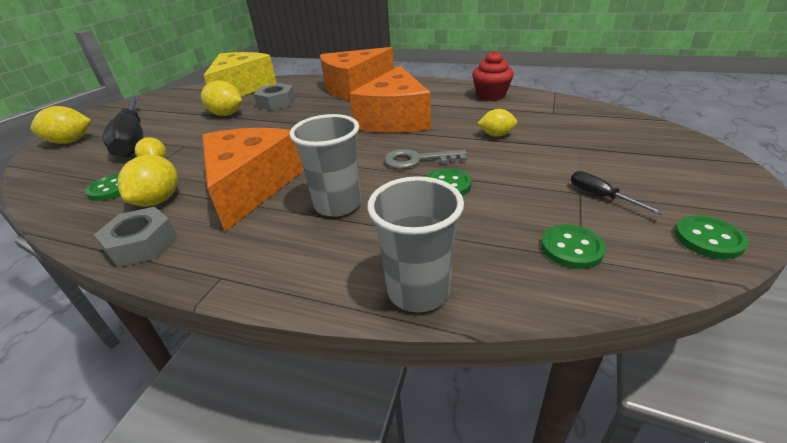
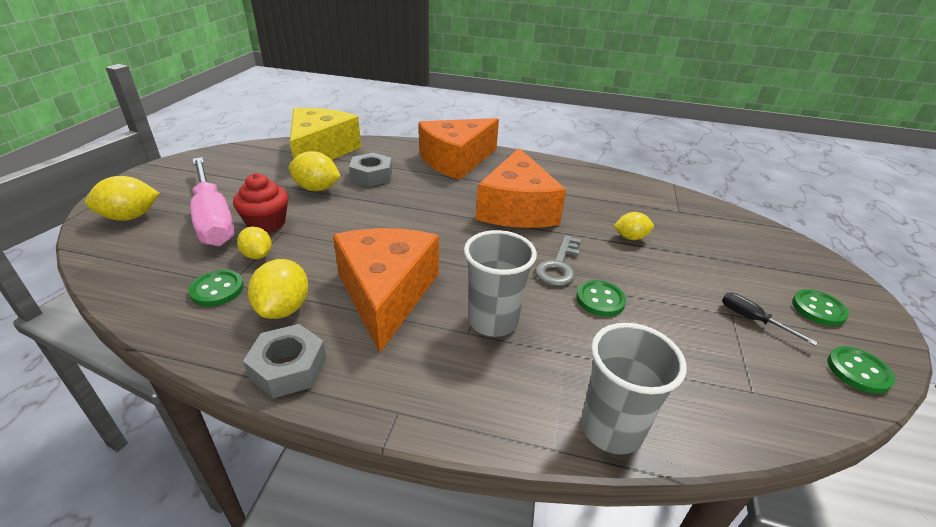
camera: 10 degrees left, 0 degrees up
black screwdriver [102,95,143,158] -> pink screwdriver [190,157,235,246]
grey key [384,149,467,169] -> grey key turned 60 degrees counterclockwise [535,235,581,286]
red cupcake [472,51,514,101] -> red cupcake moved to [233,173,288,233]
green button [541,225,606,269] -> green button moved to [792,289,849,326]

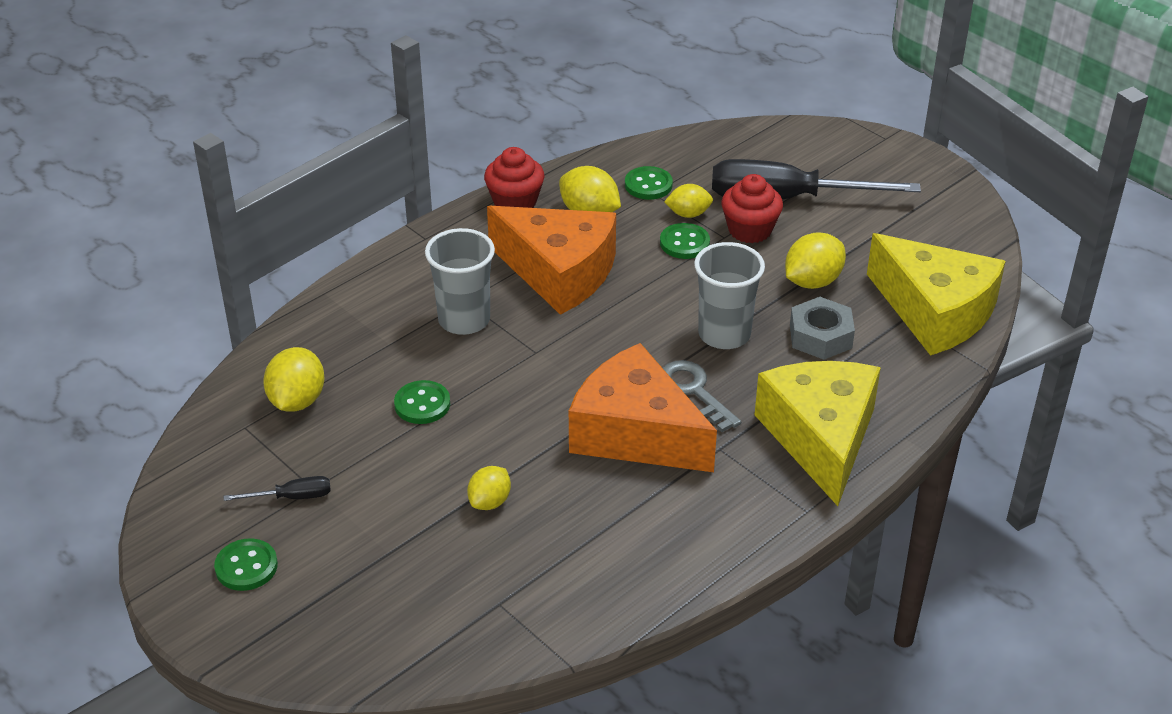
camera: 125 degrees right, 5 degrees up
yellow lemon [85,176,160,221] -> yellow lemon moved to [263,347,325,412]
pink screwdriver [190,157,235,246] -> black screwdriver [712,159,921,199]
grey nut [243,324,327,398] -> red cupcake [484,147,545,208]
orange cheese [419,118,499,180] -> yellow cheese [755,361,881,506]
grey key [535,235,581,286] -> grey key moved to [663,360,741,432]
grey cup [581,323,687,454] -> grey cup moved to [694,242,765,349]
green button [827,346,895,394] -> green button moved to [660,223,710,259]

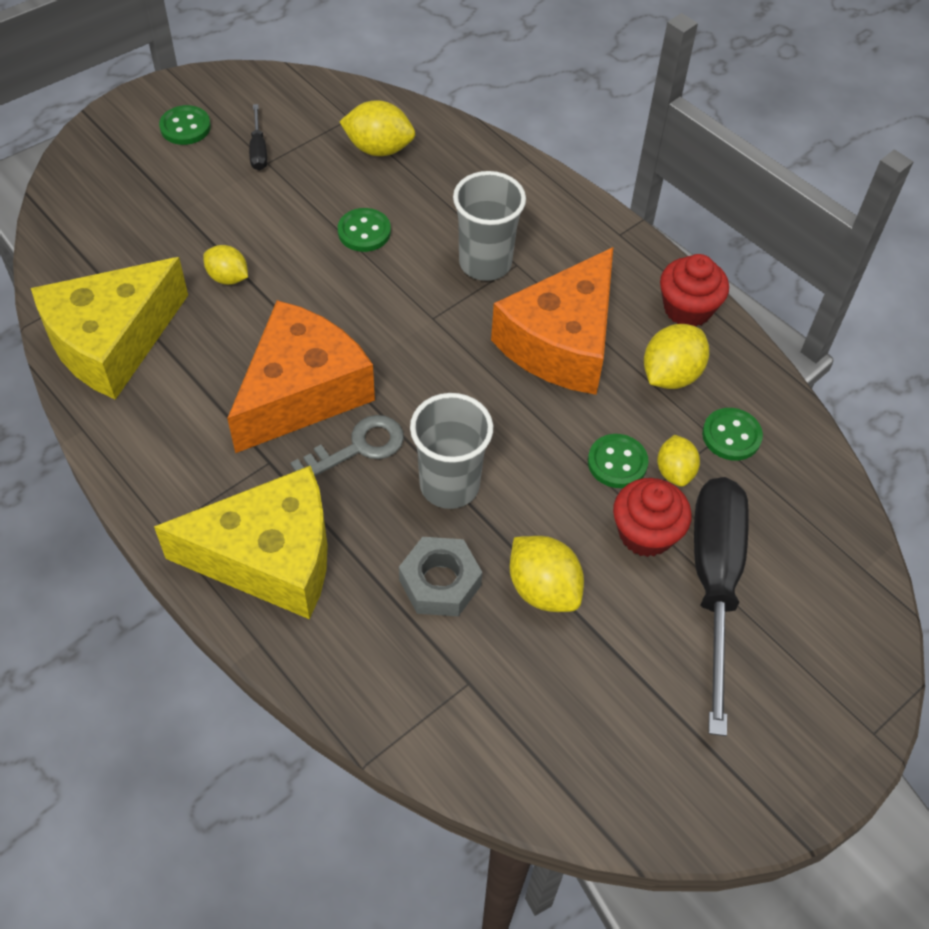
camera: 90 degrees right, 15 degrees up
yellow cheese [867,233,1006,356] -> yellow cheese moved to [31,257,188,400]

